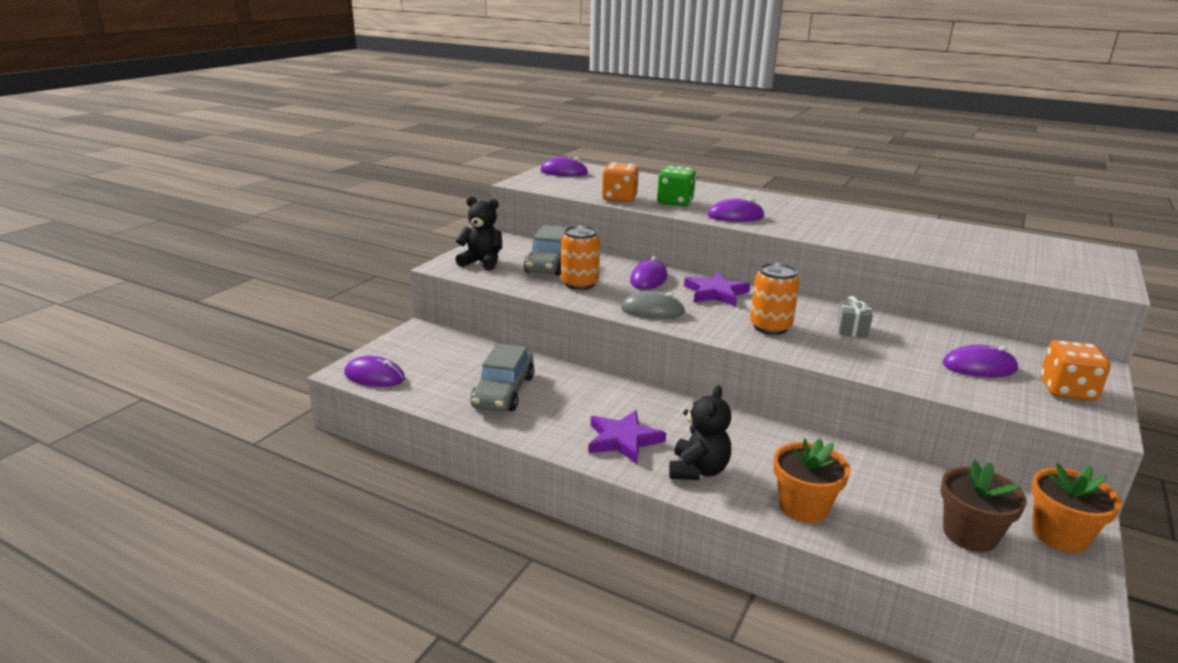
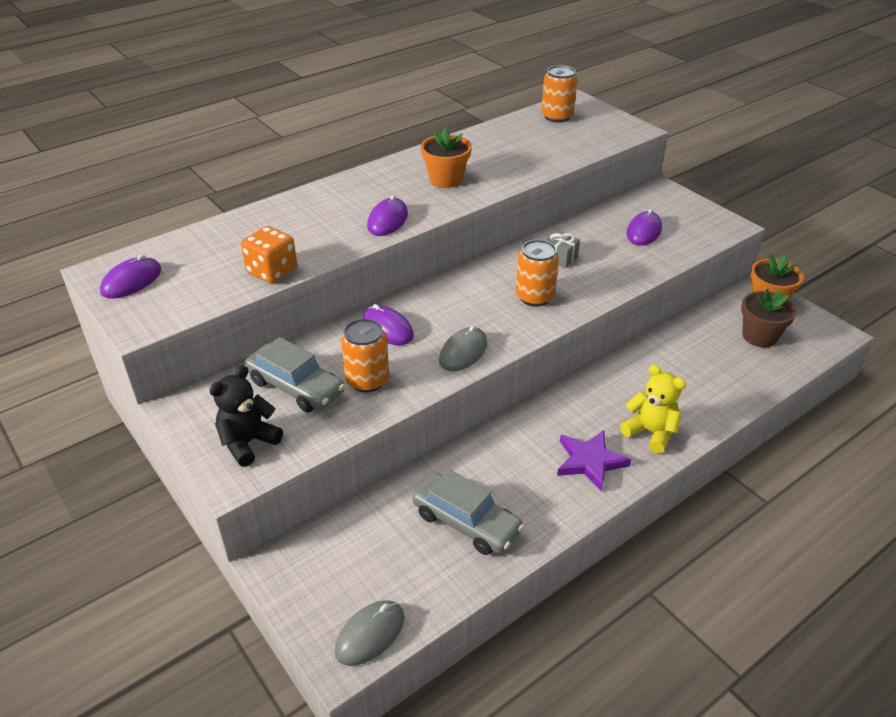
camera: 65 degrees left, 15 degrees up
purple mouse [344,356,405,387] -> grey mouse [335,600,405,666]
green dice [657,166,696,206] -> none
black teddy bear [669,385,731,480] -> yellow teddy bear [620,365,686,454]
purple star [684,272,750,307] -> none
orange flower pot [773,438,851,523] -> orange flower pot moved to [421,127,472,188]
orange dice [1040,340,1111,401] -> none
none -> orange can [542,65,577,123]

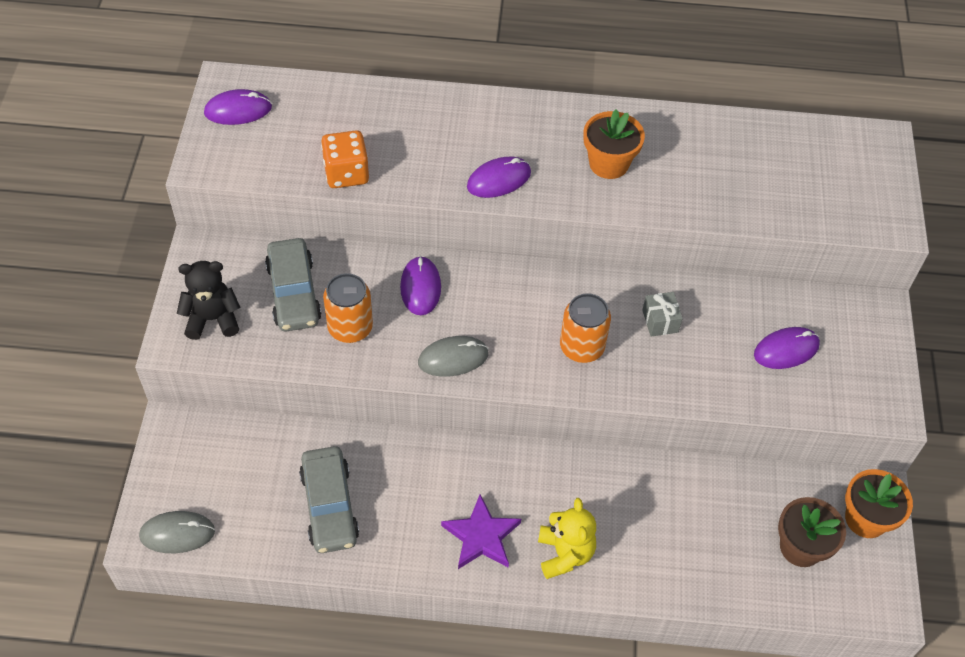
camera: 40 degrees right, 15 degrees up
orange can [542,65,577,123] -> none

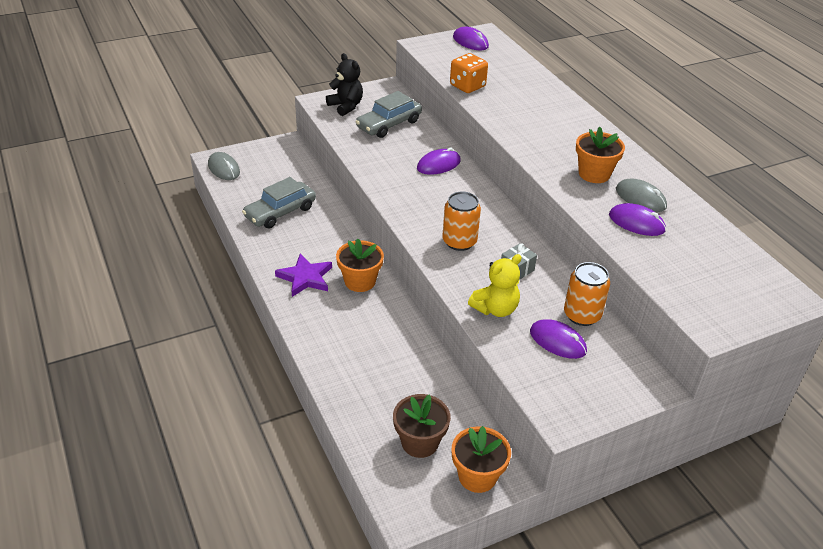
camera: 60 degrees right, 15 degrees down
orange can [323,273,373,343] -> orange can moved to [564,262,610,326]
grey mouse [418,336,489,377] -> grey mouse moved to [616,178,667,212]
purple mouse [467,157,531,198] -> purple mouse moved to [609,203,666,236]
yellow teddy bear [538,498,596,579] -> yellow teddy bear moved to [468,254,522,317]
none -> orange flower pot [336,238,384,292]

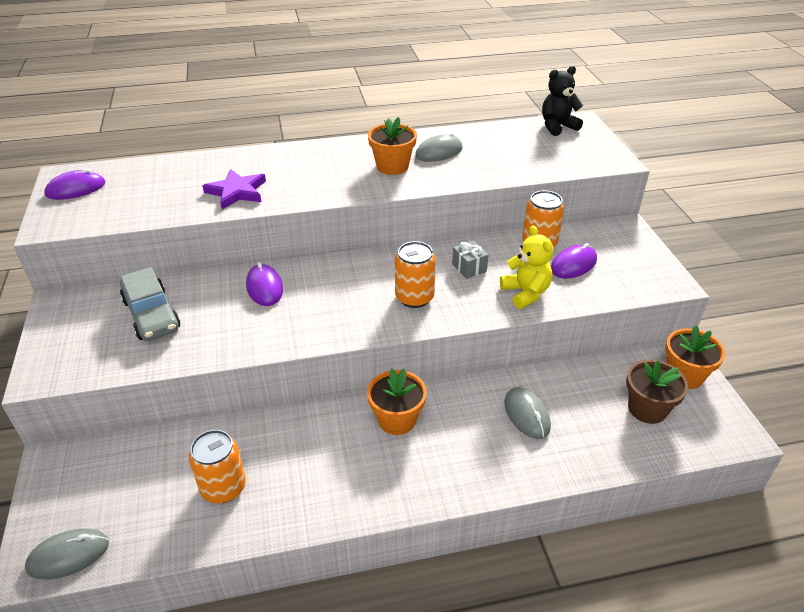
camera: 75 degrees left, 0 degrees up
grey car [242,177,316,229] -> orange can [189,430,246,503]
purple star [275,254,332,297] -> purple star moved to [202,169,266,209]
black teddy bear [326,53,363,116] -> black teddy bear moved to [542,66,583,136]
orange dice [450,53,488,93] -> none
purple mouse [609,203,666,236] -> none
none -> grey mouse [504,387,551,439]

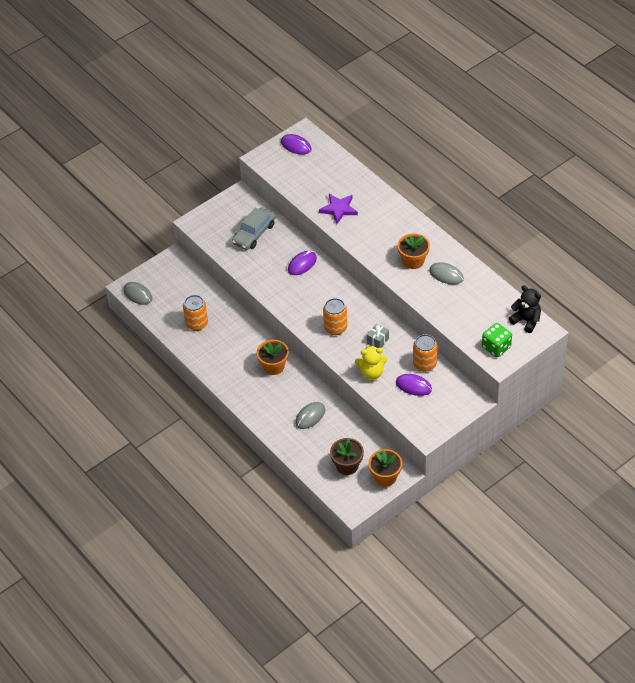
camera: 65 degrees right, 10 degrees up
yellow teddy bear [500,226,553,309] -> yellow teddy bear turned 45 degrees clockwise [355,346,387,380]
none -> green dice [482,323,512,357]

